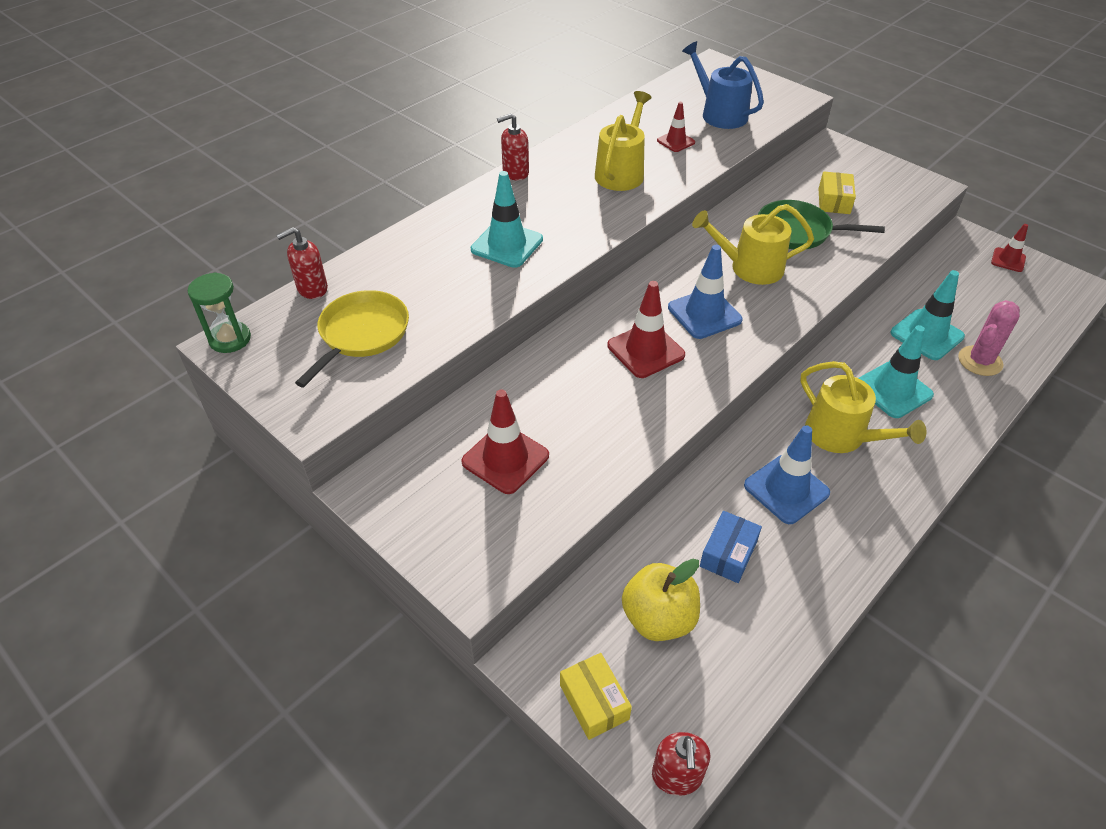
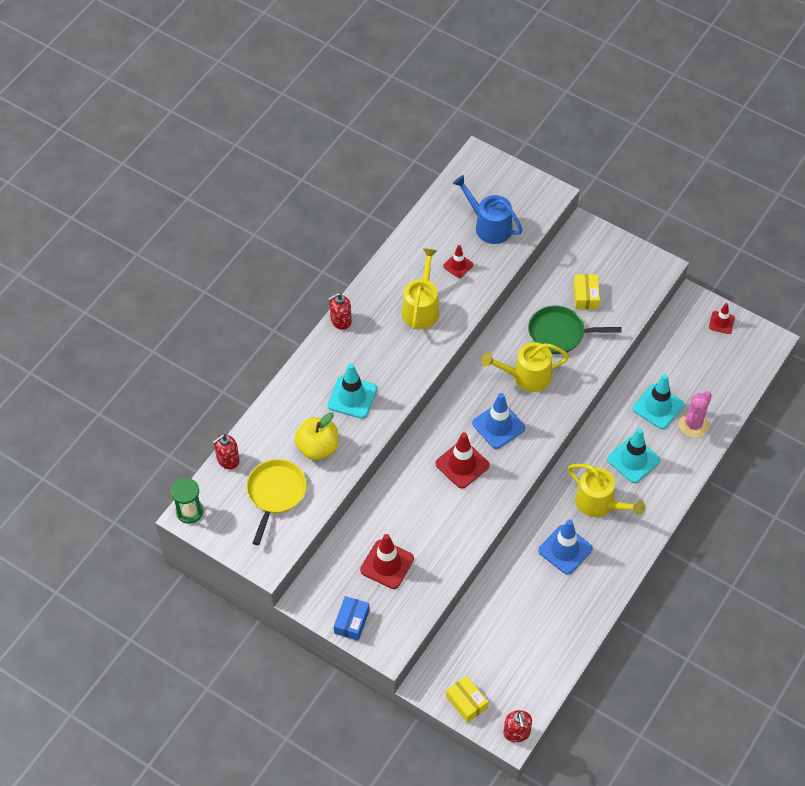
camera: 10 degrees left, 10 degrees up
yellow apple [622,559,700,641] -> yellow apple moved to [295,412,339,460]
blue box [700,511,762,583] -> blue box moved to [334,596,370,641]

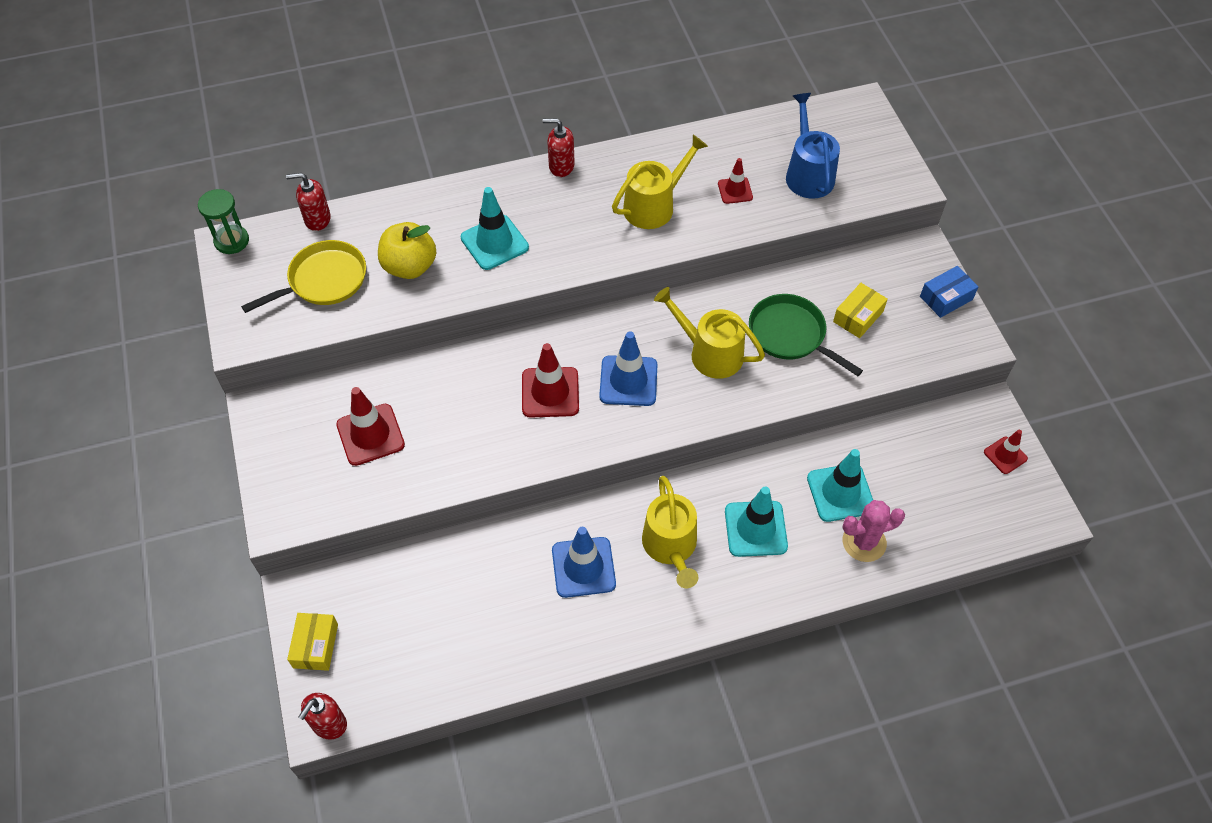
camera: 40 degrees right, 0 degrees up
blue box [334,596,370,641] -> blue box moved to [920,266,978,318]

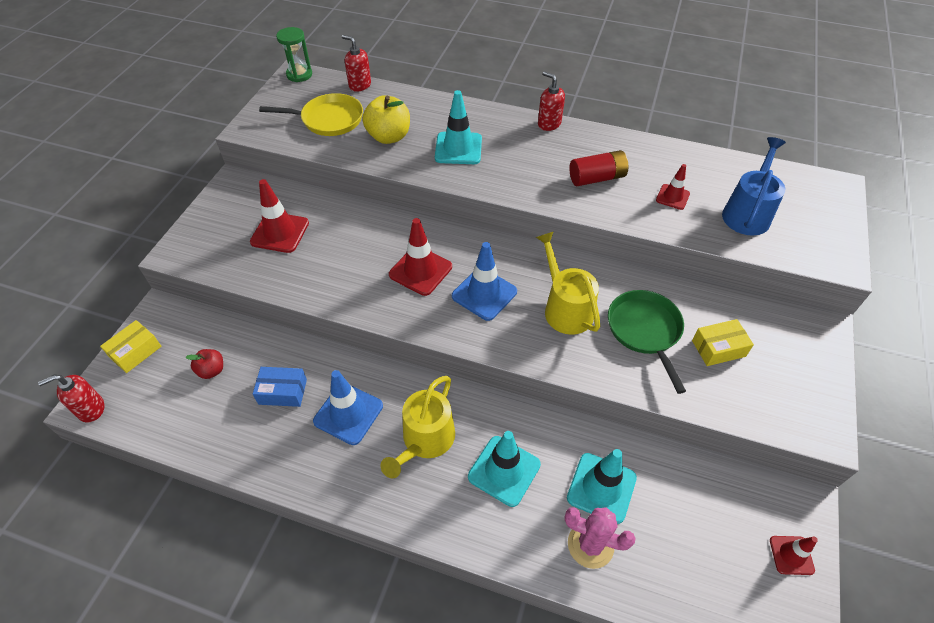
camera: 35 degrees right, 5 degrees down
yellow watering can [612,135,708,229] -> red battery [569,150,628,186]
blue box [920,266,978,318] -> blue box moved to [253,367,307,407]
none -> red apple [186,349,223,379]

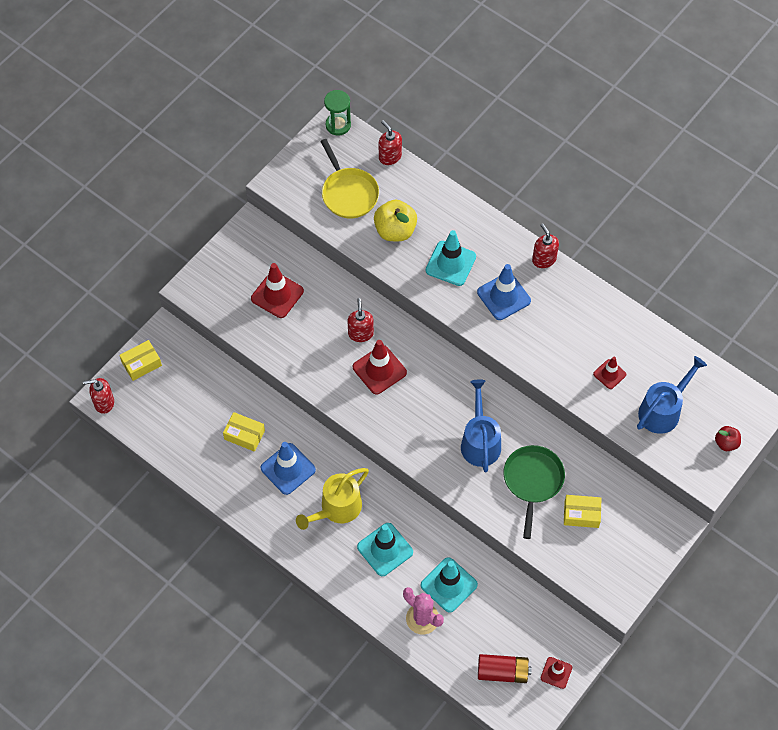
camera: 20 degrees right, 10 degrees up
red apple [186,349,223,379] -> red apple moved to [715,426,741,451]
blue box [253,367,307,407] -> yellow box [223,412,265,452]
yellow pan [259,93,363,136] -> yellow pan turned 45 degrees clockwise [320,139,379,218]
blue traffic cone [452,242,517,321] -> blue traffic cone moved to [477,264,531,320]
yellow watering can [536,231,600,335] -> blue watering can [461,379,501,472]
red battery [569,150,628,186] -> red battery moved to [478,654,532,683]
none -> red soap dispenser [348,298,374,342]

